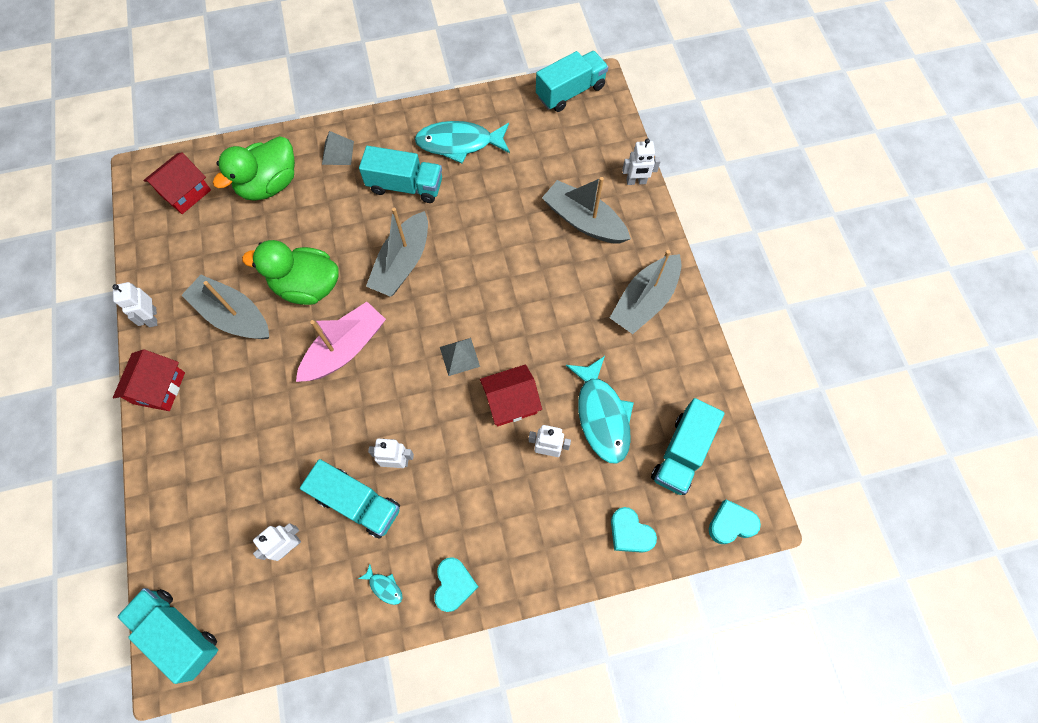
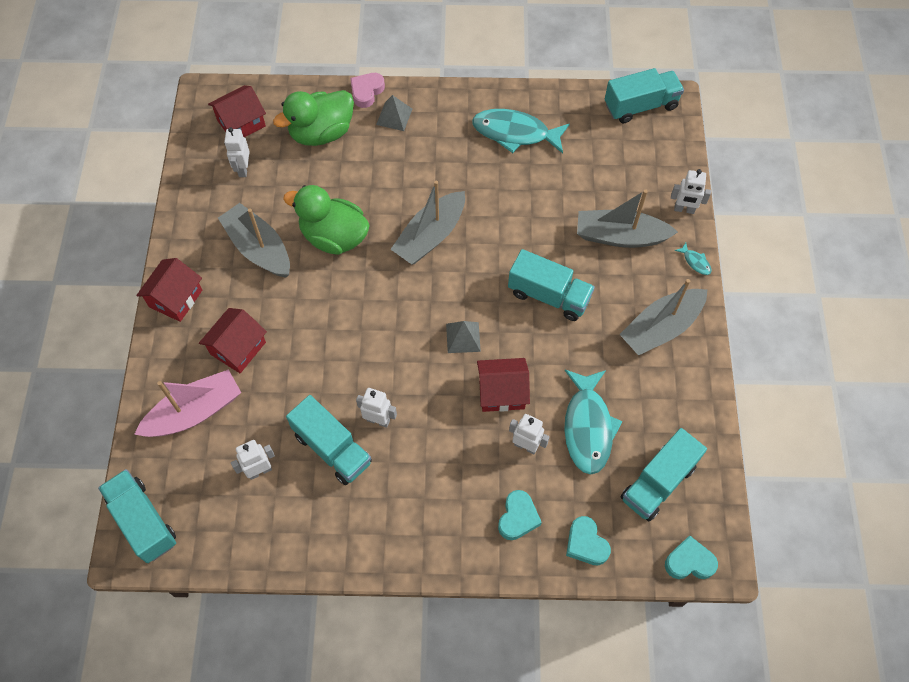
camera: 15 degrees right, 5 degrees down
white robot [112,282,157,327] -> white robot moved to [224,127,250,177]
pink boat [296,302,386,382] -> pink boat moved to [134,369,241,437]
turquoise fish [358,564,403,605] -> turquoise fish moved to [675,243,711,275]
turquoise truck [359,146,442,203] -> turquoise truck moved to [508,249,595,321]
turquoise heart [434,557,478,612] -> turquoise heart moved to [498,490,542,540]
grey boat [542,177,631,244] -> grey boat turned 45 degrees counterclockwise [577,190,678,248]
none -> red house [199,308,267,373]
none -> pink heart [350,73,385,108]

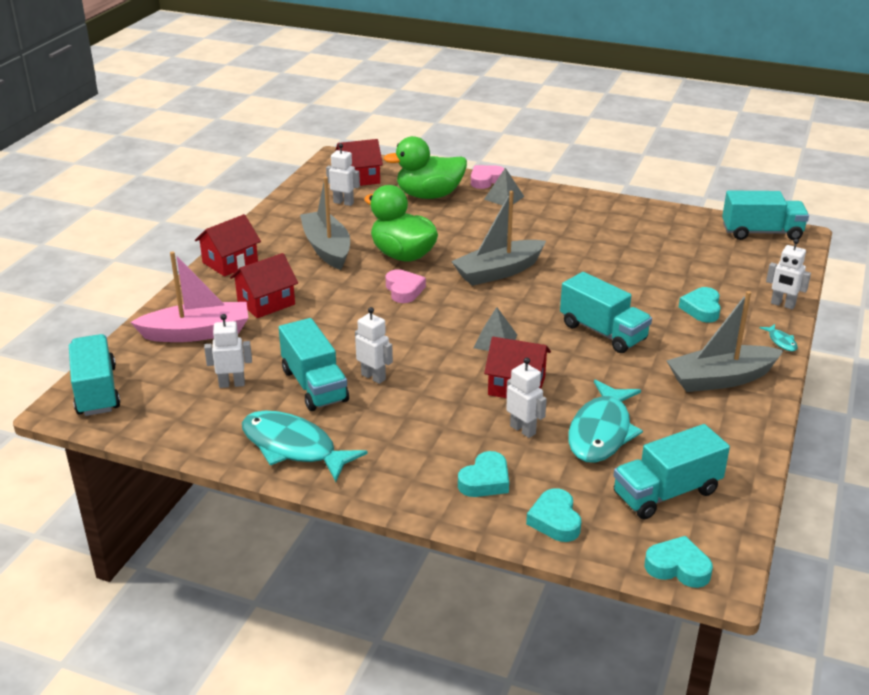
camera: 20 degrees right, 30 degrees down
white robot [224,127,250,177] -> white robot turned 90 degrees clockwise [326,143,360,206]
turquoise fish [472,109,570,154] -> turquoise fish moved to [242,411,368,482]
grey boat [577,190,678,248] -> turquoise heart [679,287,721,322]
none -> pink heart [386,269,426,303]

